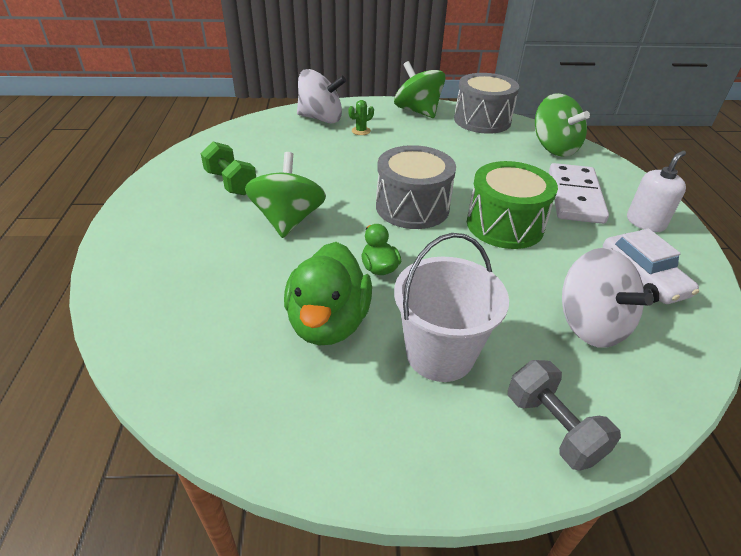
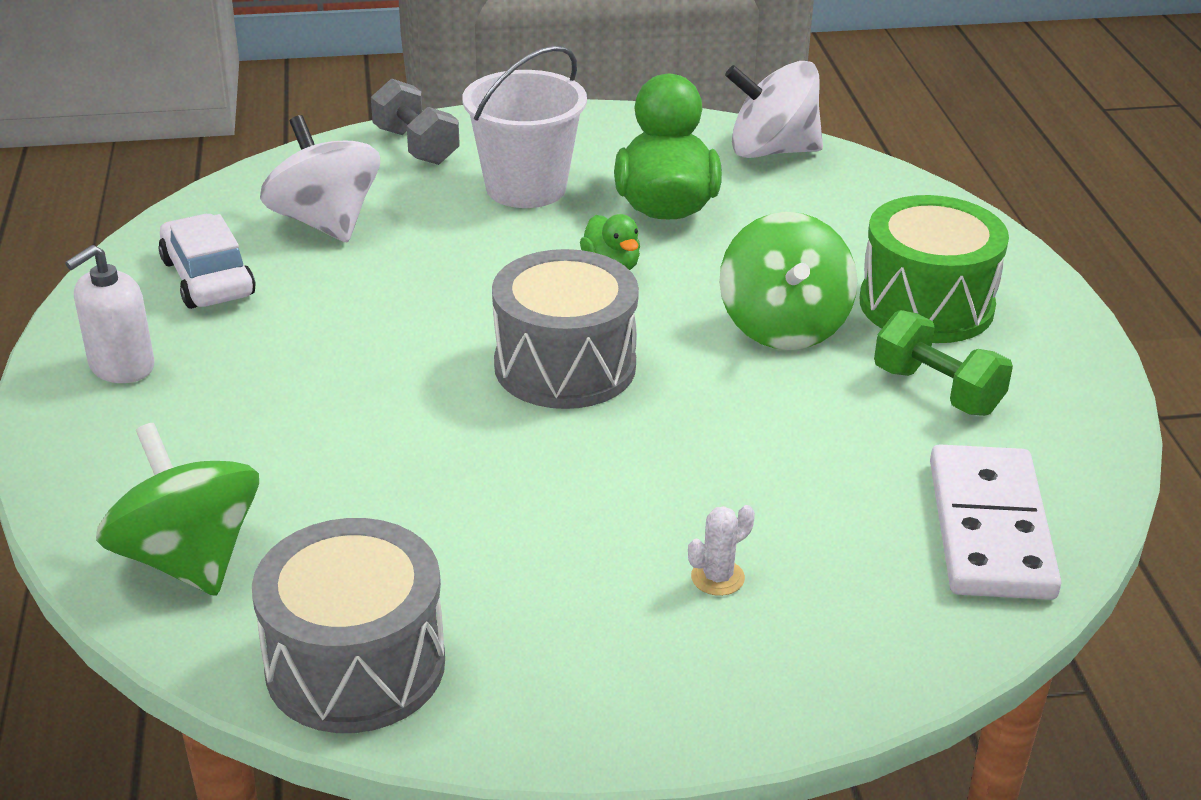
camera: 175 degrees right, 5 degrees down
white spinning top [297,69,346,123] -> white spinning top moved to [725,61,823,158]
green cactus [348,100,374,135] -> white cactus [688,505,755,596]
green spinning top [394,61,446,118] -> none
green drum [467,161,558,249] -> green drum moved to [860,195,1009,343]
white domino [549,163,609,224] -> white domino moved to [930,444,1062,600]

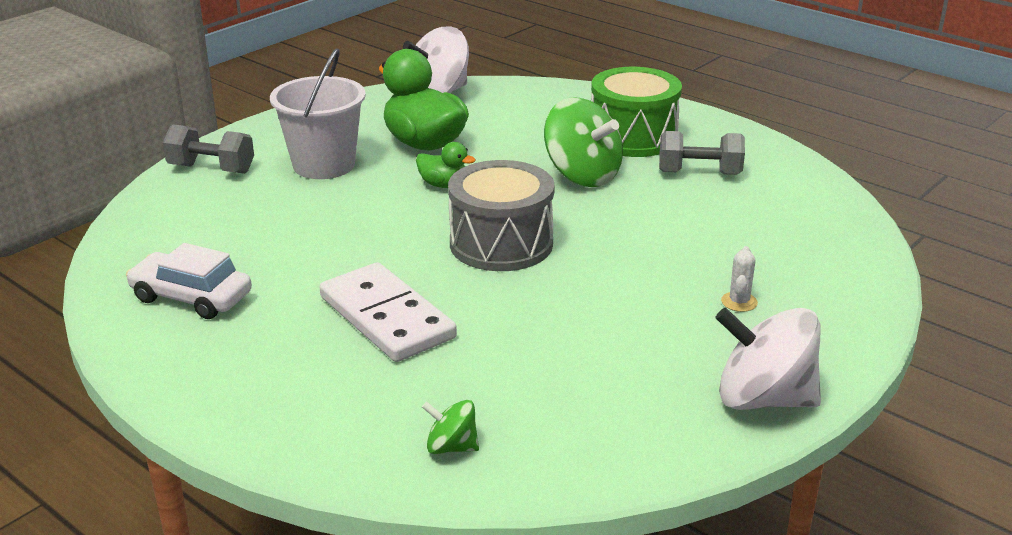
camera: 40 degrees left, 5 degrees down
white soap dispenser [65,245,154,383] -> none
green spinning top [96,423,259,596] -> green spinning top [422,400,479,454], size x0.50
grey drum [252,518,445,733] -> none
white spinning top [260,115,380,242] -> white spinning top moved to [715,308,821,410]
green dumbbell [874,310,1013,416] -> grey dumbbell [659,131,745,175]
white domino [930,444,1062,600] -> white domino moved to [320,262,457,362]

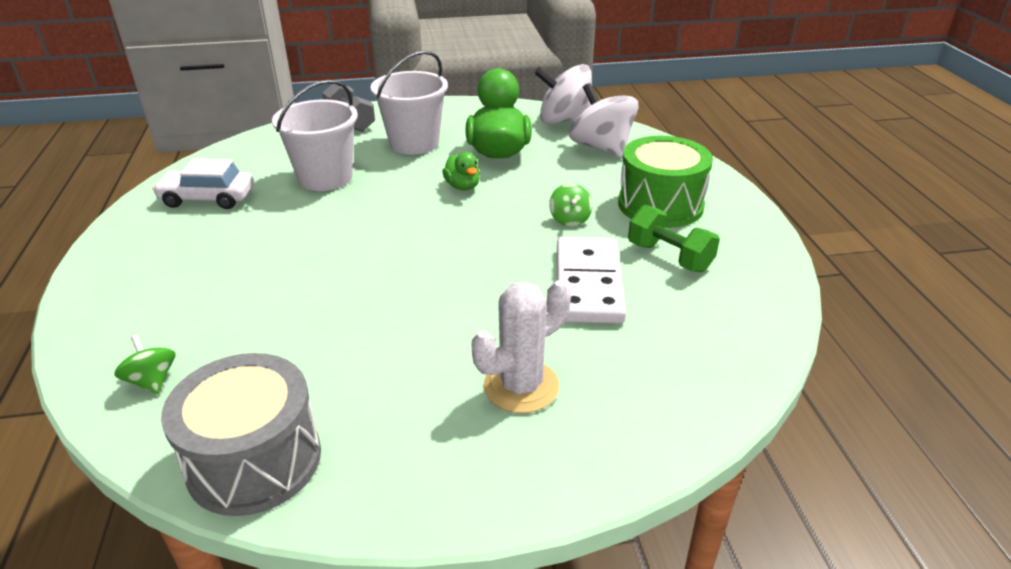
camera: 40 degrees right, 5 degrees up
white car [126,243,252,319] -> white car turned 60 degrees counterclockwise [152,158,254,209]
white domino [320,262,457,362] -> white domino moved to [557,237,626,324]
grey drum [448,160,555,271] -> grey drum moved to [161,353,321,516]
green spinning top [544,97,623,187] -> green spinning top [549,183,593,227], size x0.50
grey dumbbell [659,131,745,175] -> green dumbbell [628,205,720,272]
white spinning top [715,308,821,410] -> white spinning top moved to [569,83,638,158]
white cactus [721,246,758,312] -> white cactus [472,280,571,413], size x2.01
none -> white bucket [272,80,358,191]

